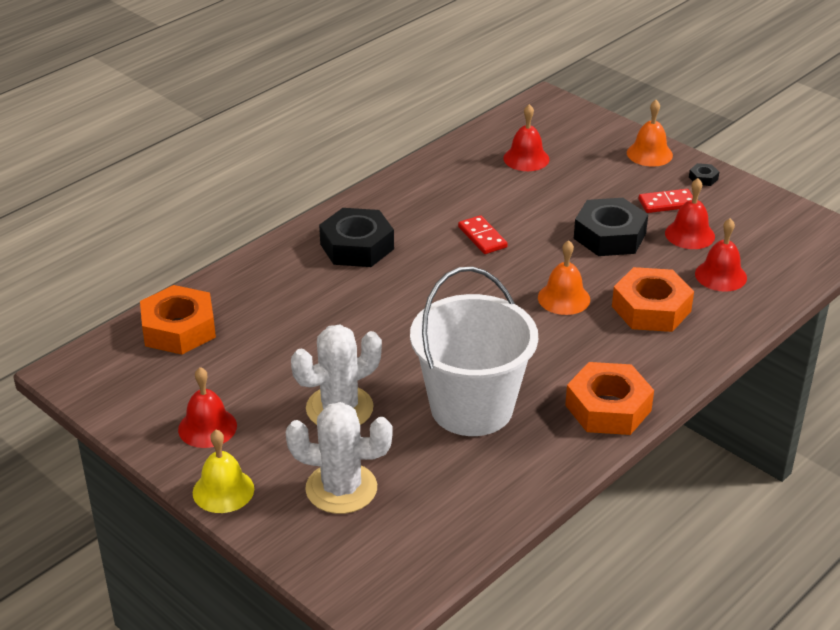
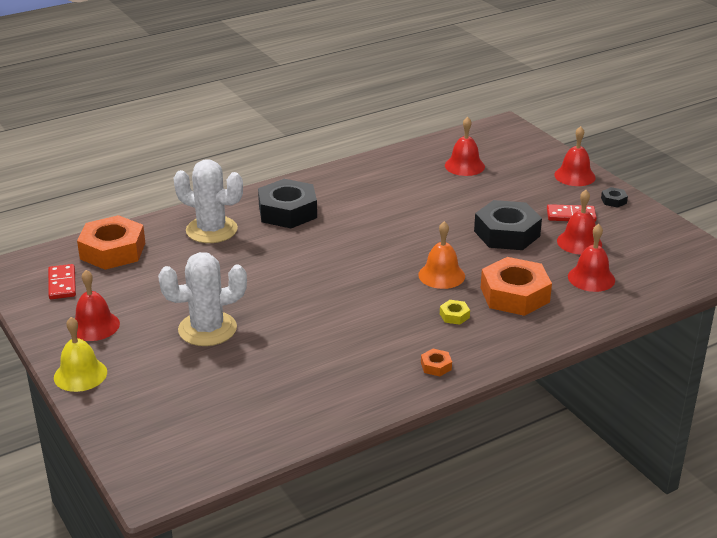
camera: 15 degrees right, 5 degrees down
white cactus [286,402,393,514] -> white cactus moved to [174,159,243,243]
white bucket [410,266,538,436] -> none
red domino [458,215,508,254] -> red domino moved to [48,264,76,299]
orange nut [565,362,654,435] -> orange nut [421,349,452,376], size x0.42
orange bell [627,100,673,167] -> red bell [554,126,596,186]
none -> yellow nut [440,300,470,325]

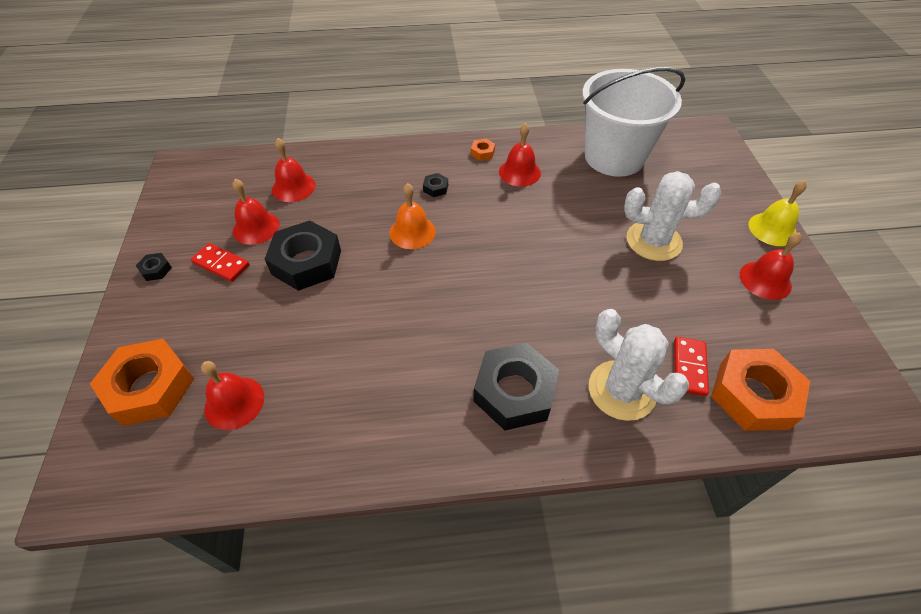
camera: 155 degrees left, 20 degrees up
red domino [48,264,76,299] -> red domino moved to [674,337,709,396]
yellow nut [440,300,470,325] -> black nut [423,173,448,197]
orange nut [481,257,552,316] -> orange nut moved to [90,339,194,426]
red bell [554,126,596,186] -> red bell moved to [499,123,541,187]
none -> white bucket [582,67,685,177]

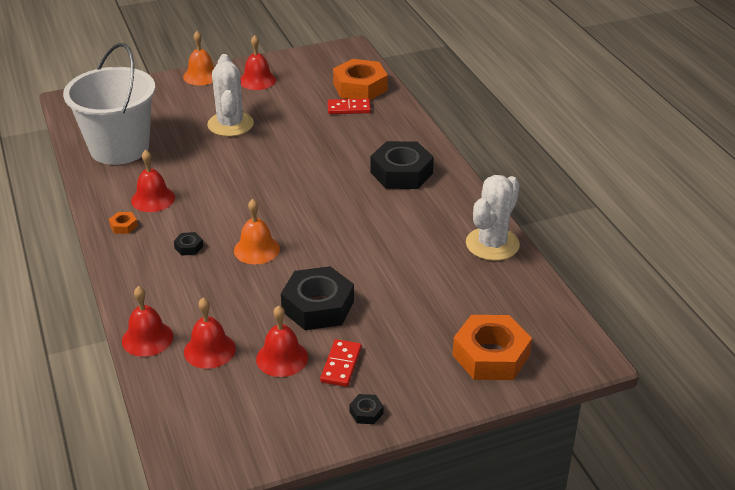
camera: 105 degrees left, 15 degrees down
red bell [201,361,264,430] -> red bell moved to [122,286,173,357]
white cactus [589,309,689,421] -> white cactus moved to [466,175,520,261]
yellow bell [749,180,807,246] -> orange bell [183,31,214,85]

